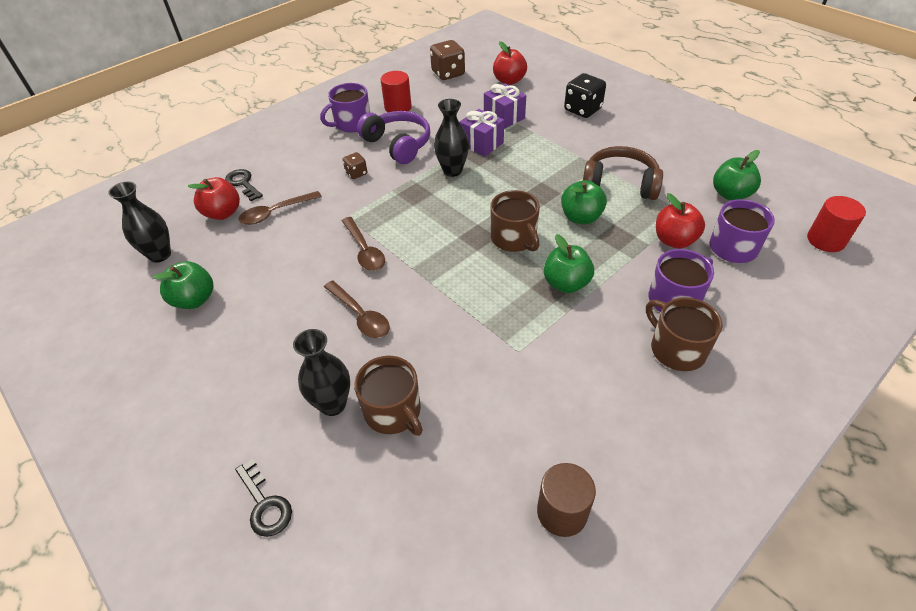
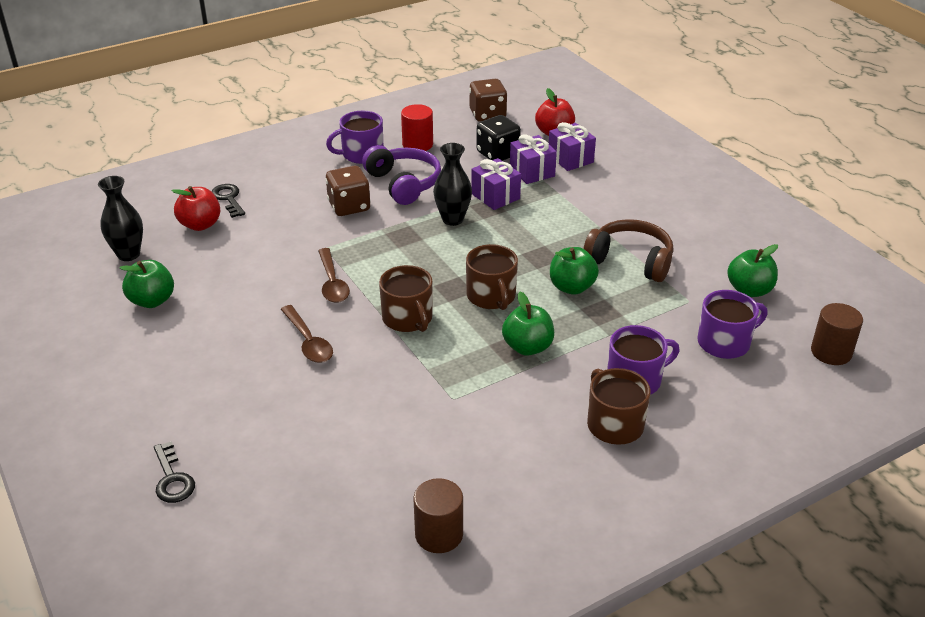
camera: 10 degrees right, 10 degrees down
brown spoon [238,191,322,225] -> none
black vase [293,329,350,416] -> none
brown dice [343,152,367,179] -> brown dice [326,166,371,216], size x1.81
brown mug [354,356,423,436] -> brown mug moved to [379,265,433,332]
black dice [564,73,606,118] -> black dice moved to [476,115,521,161]
red apple [656,193,705,248] -> none
red cylinder [807,196,866,252] -> brown cylinder [811,303,863,365]
none -> purple gift [549,122,596,171]

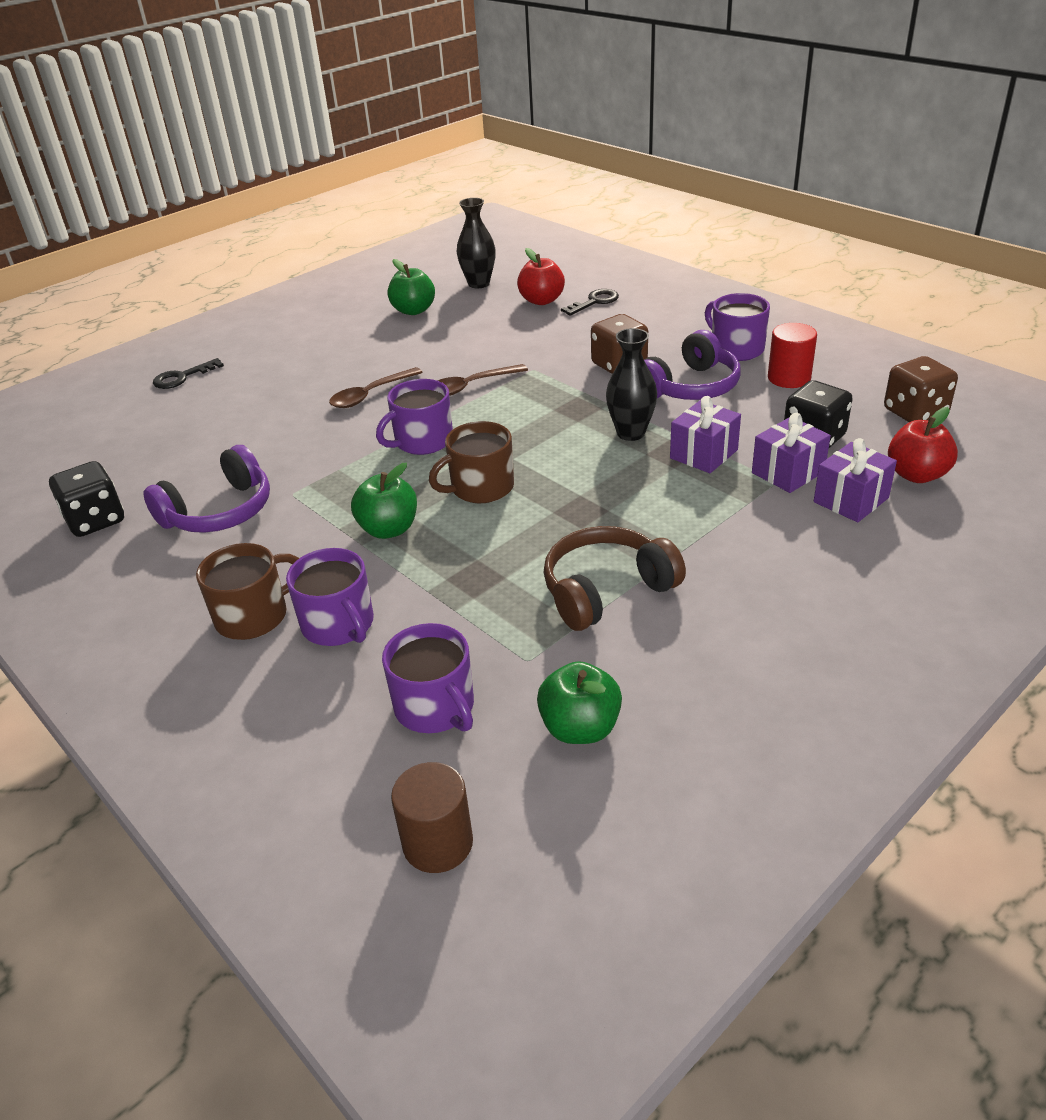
camera: 80 degrees right, 0 degrees up
brown mug [379,265,433,332] -> purple mug [376,379,453,455]
brown cylinder [413,478,463,553] -> black dice [49,461,124,537]
green apple [550,247,599,295] -> none
brown headphones [583,219,674,282] -> brown headphones turned 135 degrees counterclockwise [543,526,686,631]
none -> purple headphones [143,445,270,533]

